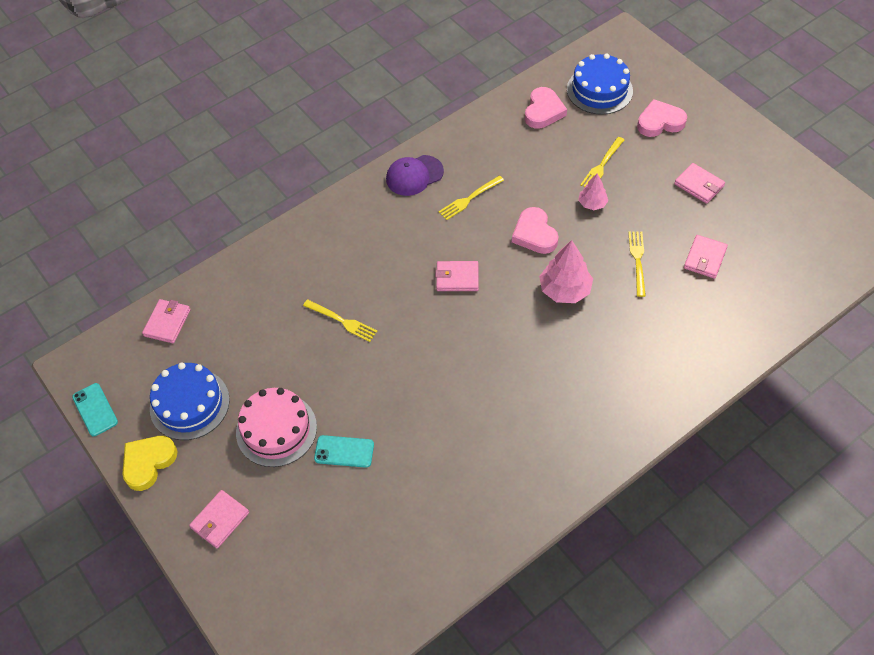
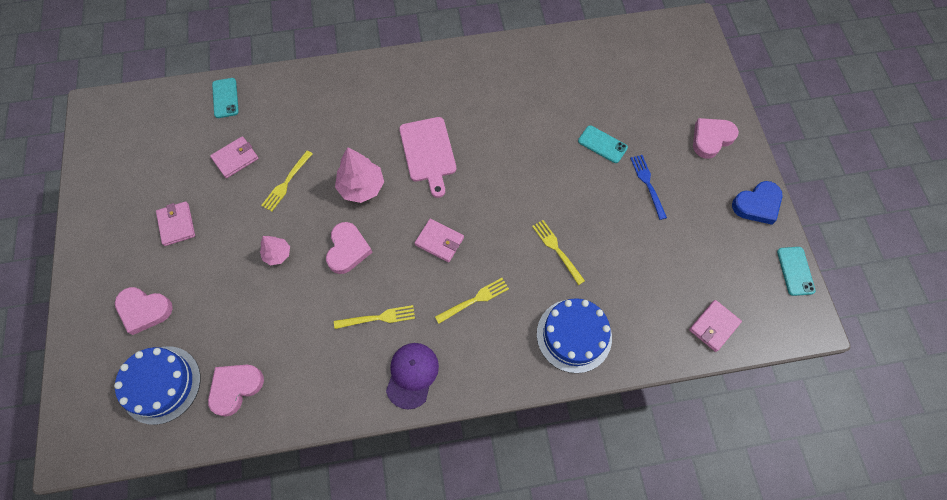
camera: 155 degrees left, 10 degrees up
yellow heart [123,436,178,491] -> blue heart [732,181,783,225]
blue cake [150,363,230,440] -> blue cake moved to [537,298,612,373]
pink wallet [189,490,249,548] -> pink heart [693,118,739,158]
pink cake [236,388,317,467] -> blue fork [630,155,667,220]
purple cap [386,155,444,196] -> purple cap turned 75 degrees counterclockwise [386,343,439,410]
yellow fork [580,137,624,187] -> yellow fork moved to [435,278,509,324]
none -> turquoise phone [212,78,239,118]
none -> pink cutting board [399,117,456,198]

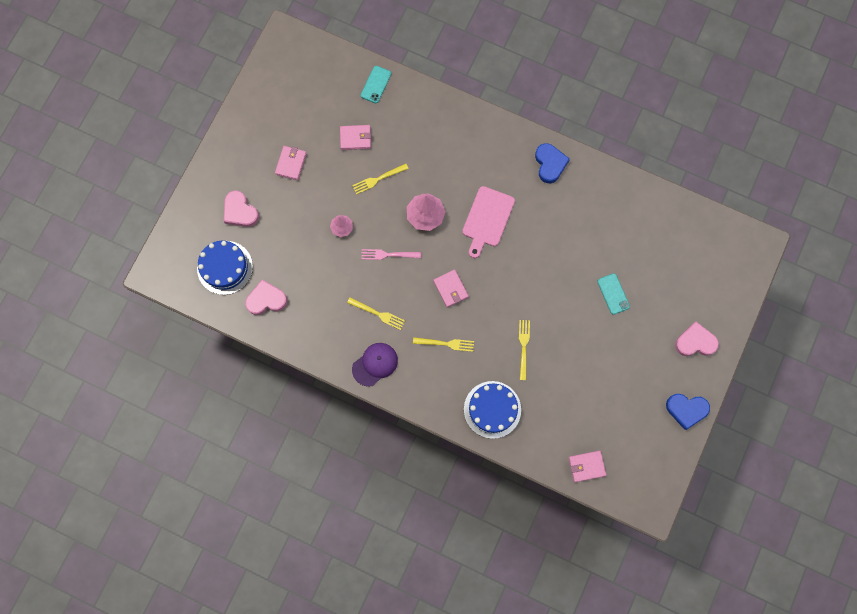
camera: 35 degrees right, 10 degrees up
pink heart [326,222,373,274] -> pink fork [361,249,421,260]
blue fork [630,155,667,220] -> none
turquoise phone [777,247,816,296] -> none
none -> blue heart [535,143,570,183]

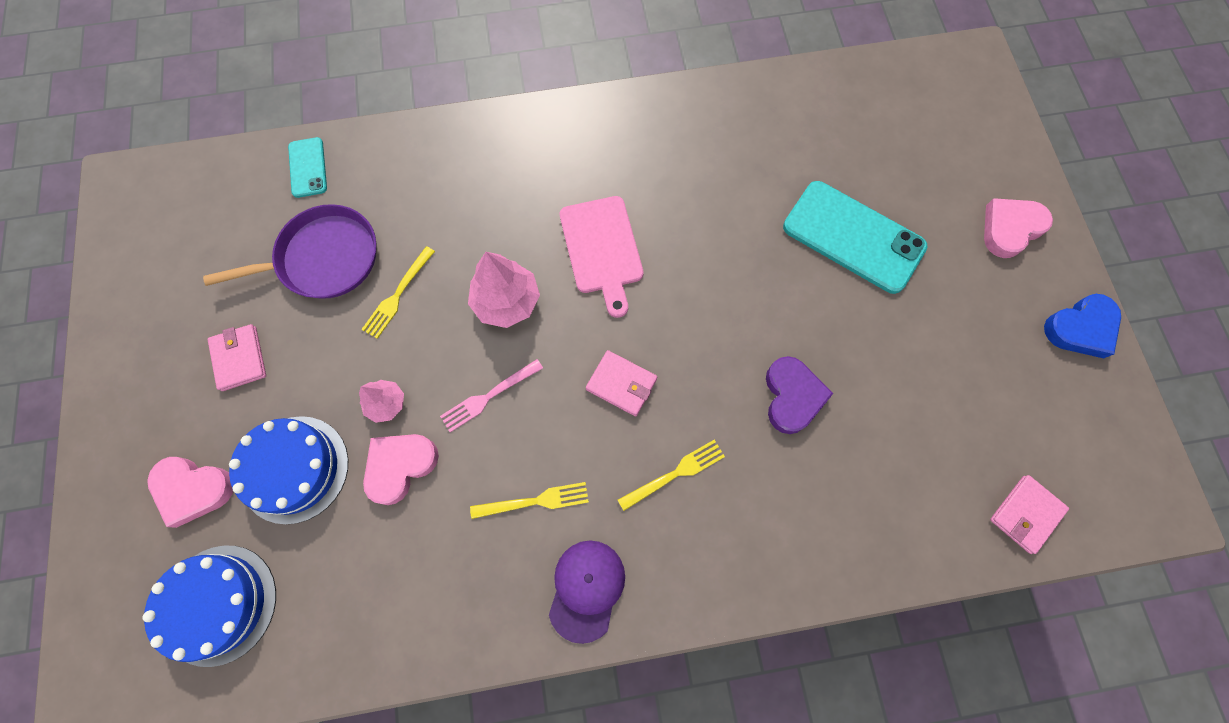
camera: 35 degrees left, 5 degrees down
pink heart [245,280,287,315] -> pink heart moved to [363,434,439,505]
pink wallet [340,125,371,150] -> purple pan [203,204,376,299]
blue cake [464,381,521,439] -> blue cake moved to [229,416,348,524]
yellow fork [519,320,530,380] -> purple heart [766,356,833,434]
blue heart [535,143,570,183] -> none
turquoise phone [597,273,630,315] -> turquoise phone [783,181,928,294], size x1.98

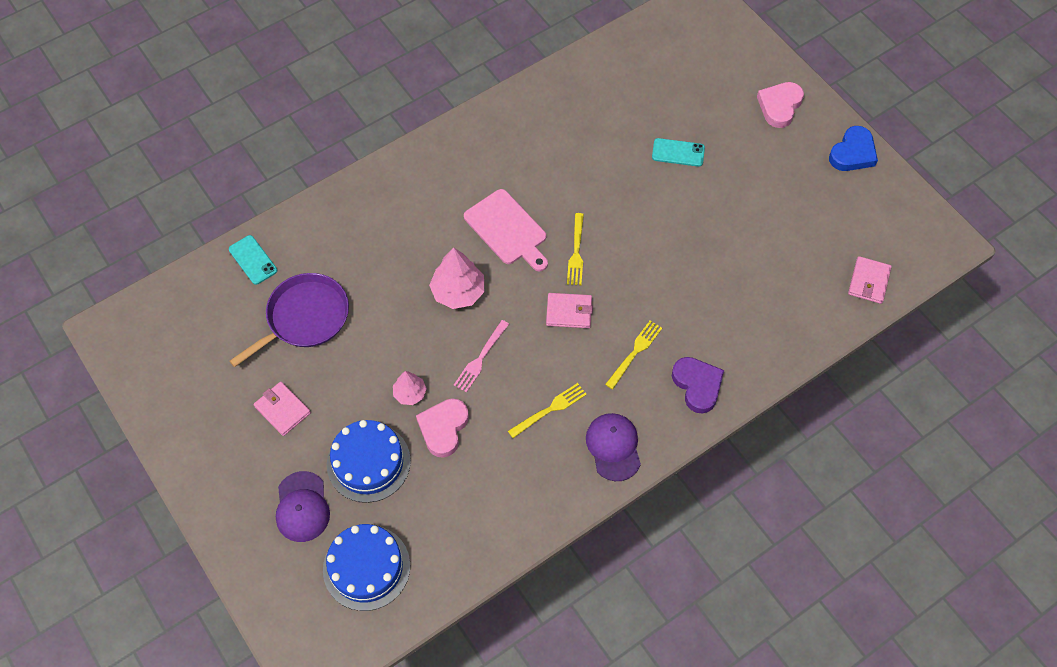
camera: 25 degrees left, 10 degrees down
pink heart [147,457,233,528] -> purple cap [276,471,330,542]
yellow fork [361,246,435,339] -> yellow fork moved to [567,213,584,285]
purple heart [766,356,833,434] -> purple heart moved to [672,357,724,413]
turquoise phone [783,181,928,294] -> turquoise phone [652,138,705,167], size x0.51

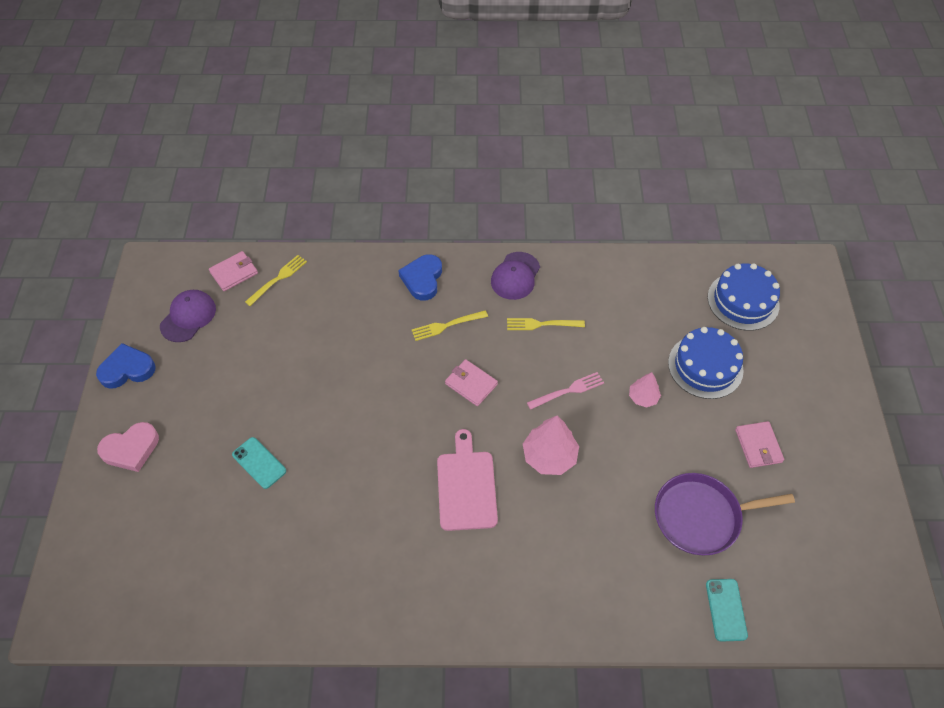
camera: 145 degrees left, 5 degrees down
purple cap [276,471,330,542] -> purple cap moved to [160,290,216,342]
pink heart [416,399,469,458] -> none
yellow fork [567,213,584,285] -> yellow fork moved to [245,255,307,306]
purple heart [672,357,724,413] -> blue heart [398,254,442,301]

